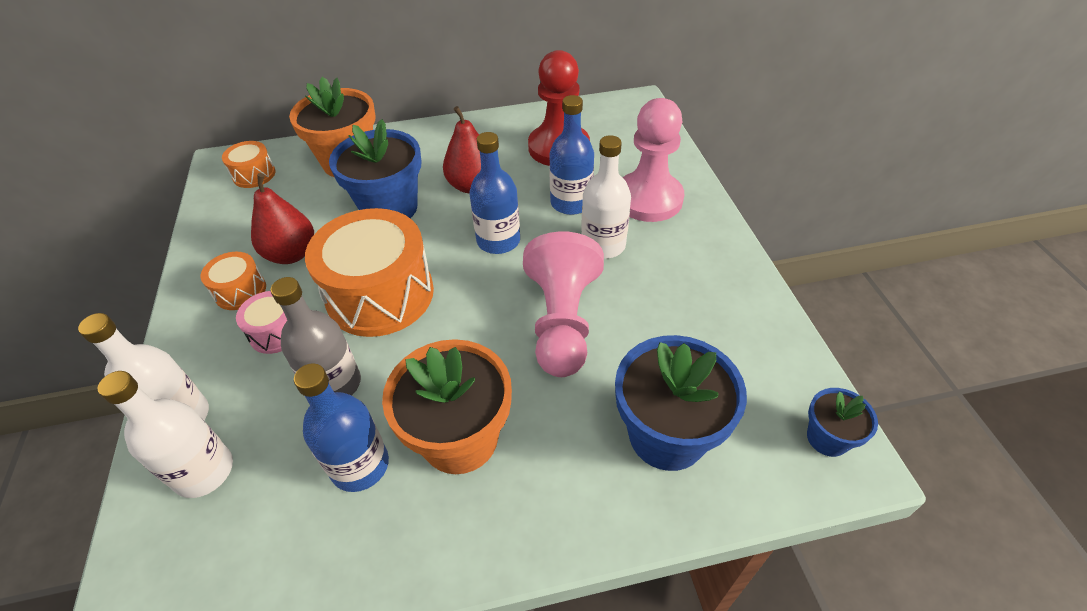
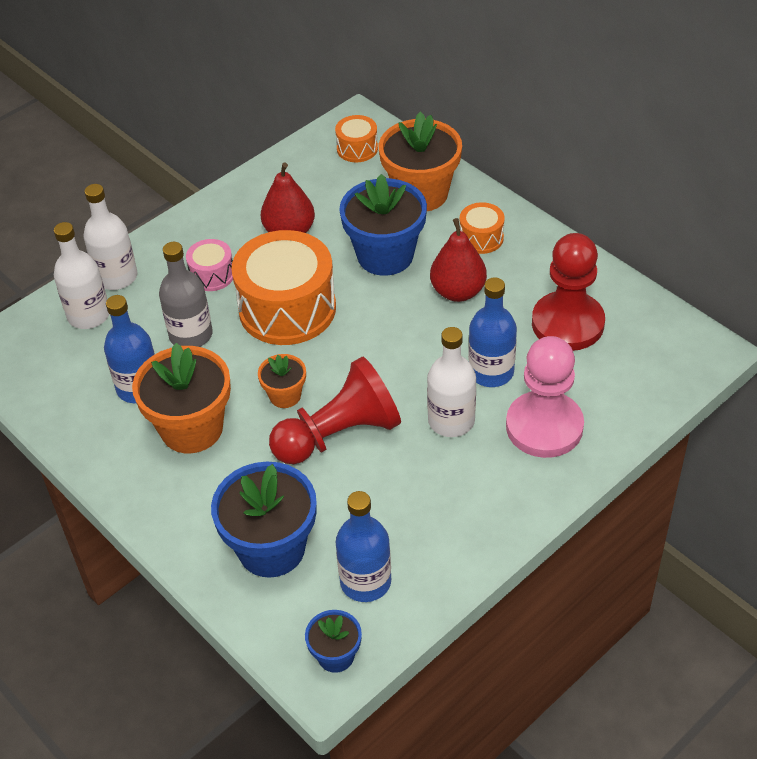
camera: 60 degrees right, 0 degrees up
orange drum [201,252,266,310] -> orange drum moved to [460,202,505,254]
blue bottle [469,132,520,254] -> blue bottle moved to [336,491,391,602]
pink pawn [523,232,604,377] -> red pawn [269,356,401,464]
none -> orange flower pot [258,354,306,408]

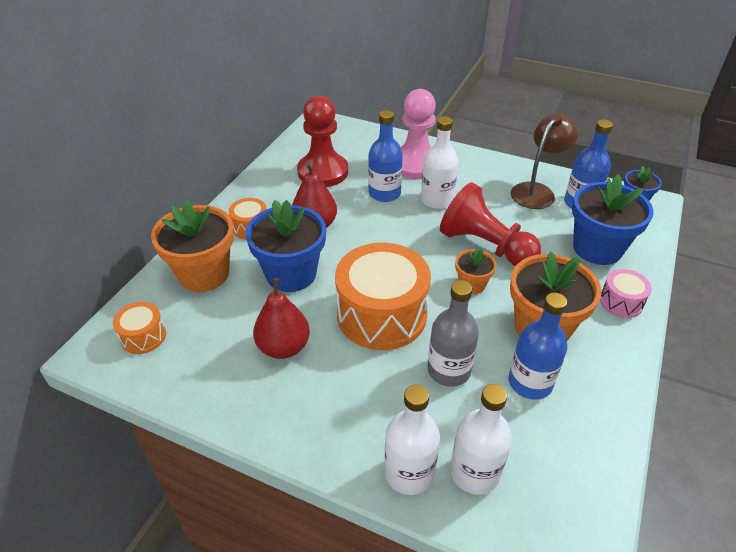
camera: 115 degrees left, 5 degrees down
pink drum [186,239,233,291] -> pink drum moved to [600,269,652,318]
none -> brown lamp [511,113,578,209]

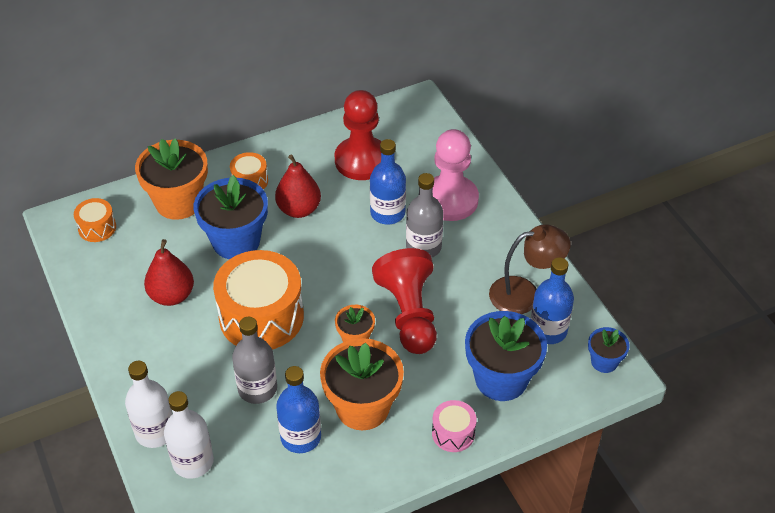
camera: 40 degrees right, 5 degrees up
white bottle [421,116,458,209] -> grey bottle [406,173,444,258]

